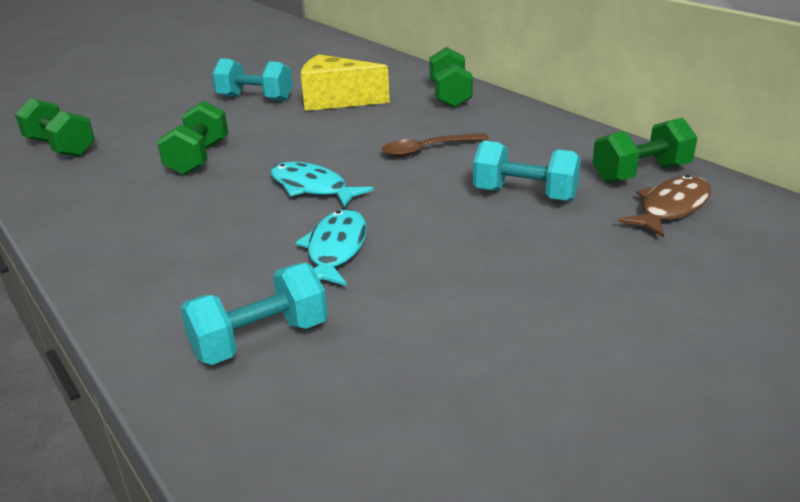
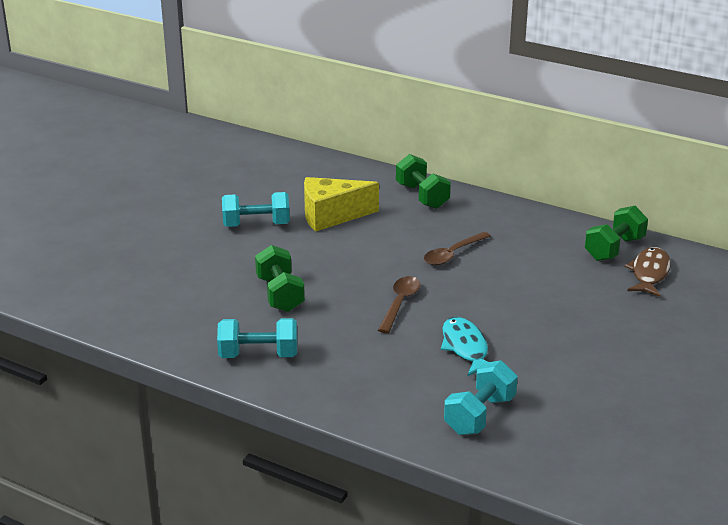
camera: 25 degrees left, 0 degrees up
green dumbbell [15,98,95,157] -> none
turquoise fish [271,162,374,207] -> brown spoon [378,276,420,333]
turquoise dumbbell [473,141,581,202] -> turquoise dumbbell moved to [217,318,297,358]

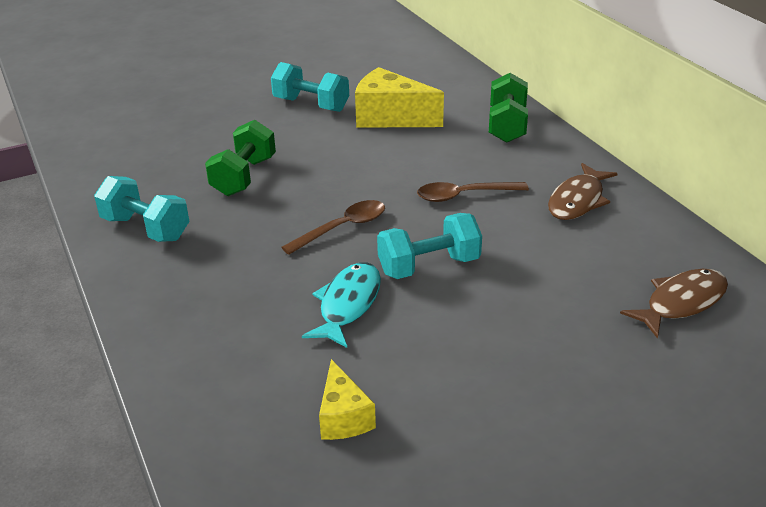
camera: 35 degrees right, 5 degrees up
turquoise dumbbell [444,361,518,435] -> turquoise dumbbell moved to [377,213,482,279]
green dumbbell [585,206,648,261] -> none
none -> yellow cheese [319,359,376,440]
none -> brown fish [548,163,618,220]

